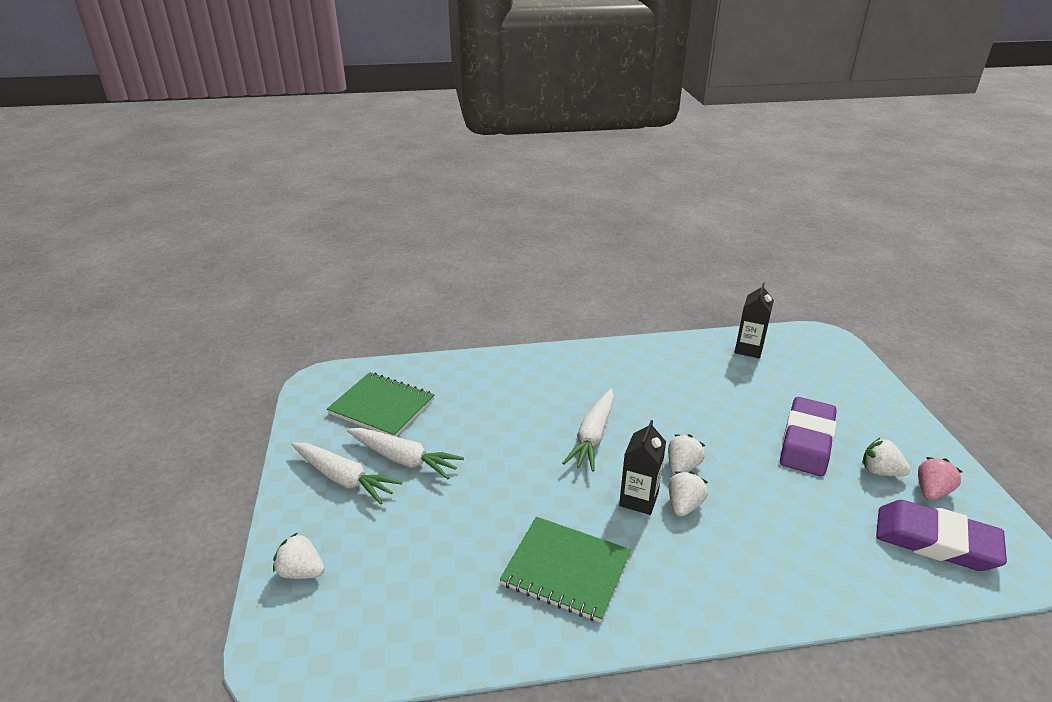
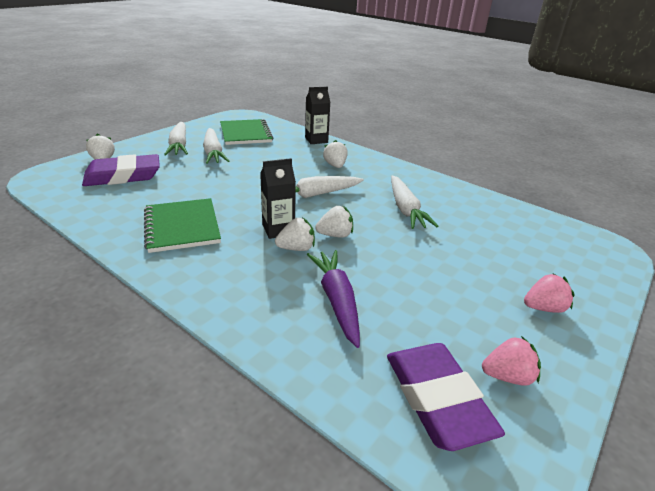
camera: 45 degrees right, 0 degrees up
black carton [735,282,774,359] -> black carton moved to [305,86,330,144]
purple eraser [780,397,837,477] -> purple eraser moved to [82,154,160,186]
white strawberry [862,437,911,476] -> white strawberry moved to [323,140,348,168]
none -> purple carrot [306,250,360,348]
none -> white carrot [391,176,438,229]
none -> pink strawberry [524,274,575,313]

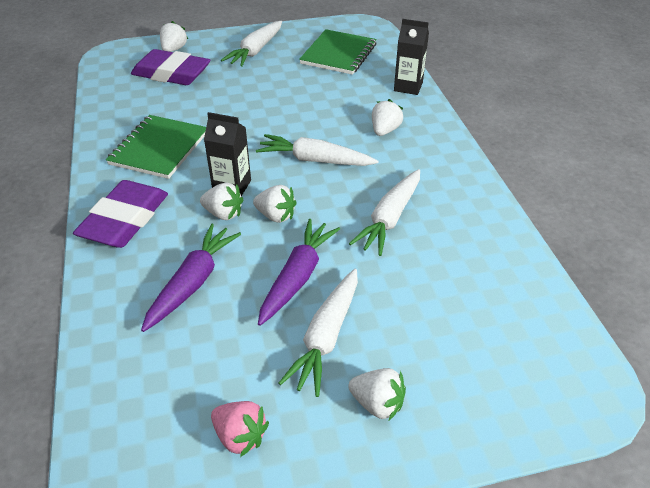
camera: 40 degrees right, 10 degrees up
white carrot [203,128,229,164] -> white carrot moved to [279,268,358,397]
purple eraser [387,343,505,451] -> purple eraser moved to [73,180,168,248]
pink strawberry [524,274,575,313] -> white strawberry [348,368,406,420]
none -> purple carrot [258,219,340,326]

